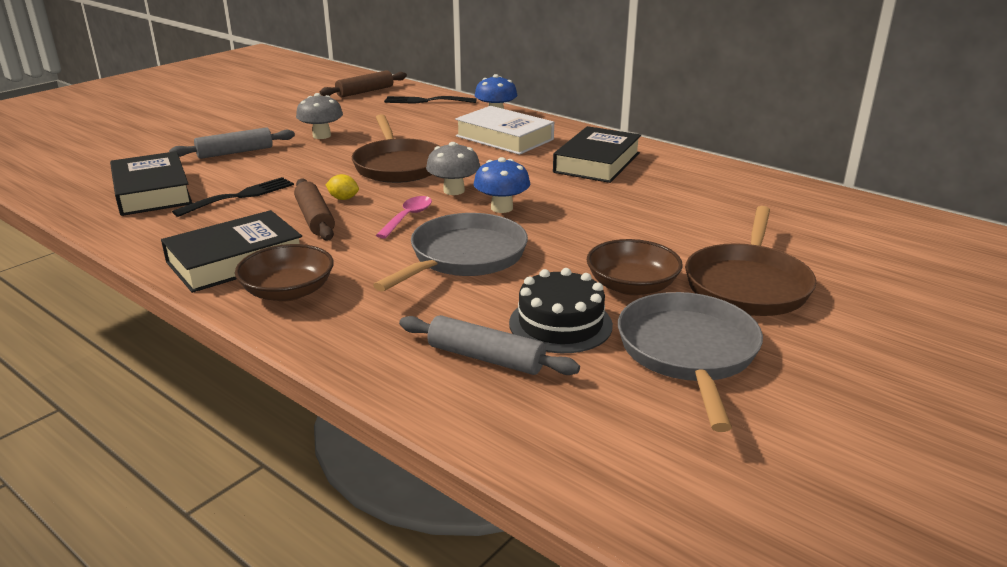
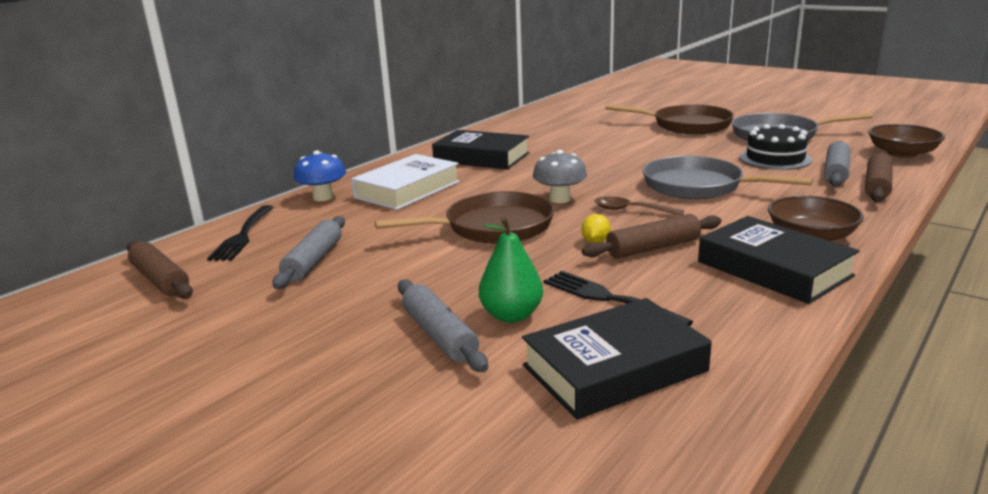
camera: 90 degrees left, 5 degrees down
grey mushroom [296,93,343,139] -> none
pink spoon [376,196,432,238] -> brown spoon [594,196,684,216]
blue mushroom [474,157,530,213] -> none
brown bowl [587,239,683,296] -> brown bowl moved to [868,124,945,158]
none -> grey rolling pin [272,216,345,289]
none -> green pear [479,217,543,323]
none -> brown rolling pin [865,152,893,202]

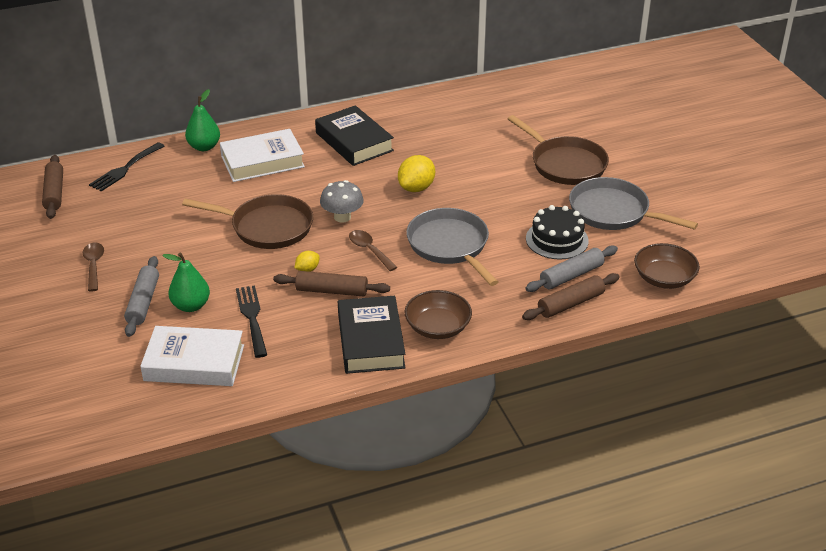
camera: 30 degrees right, 15 degrees up
grey rolling pin [272,216,345,289] -> none
blue mushroom [294,151,346,201] -> green pear [185,89,220,151]
black book [522,298,712,420] -> white book [140,326,244,386]
none -> brown spoon [83,242,104,291]
none -> yellow lemon [398,155,435,192]

